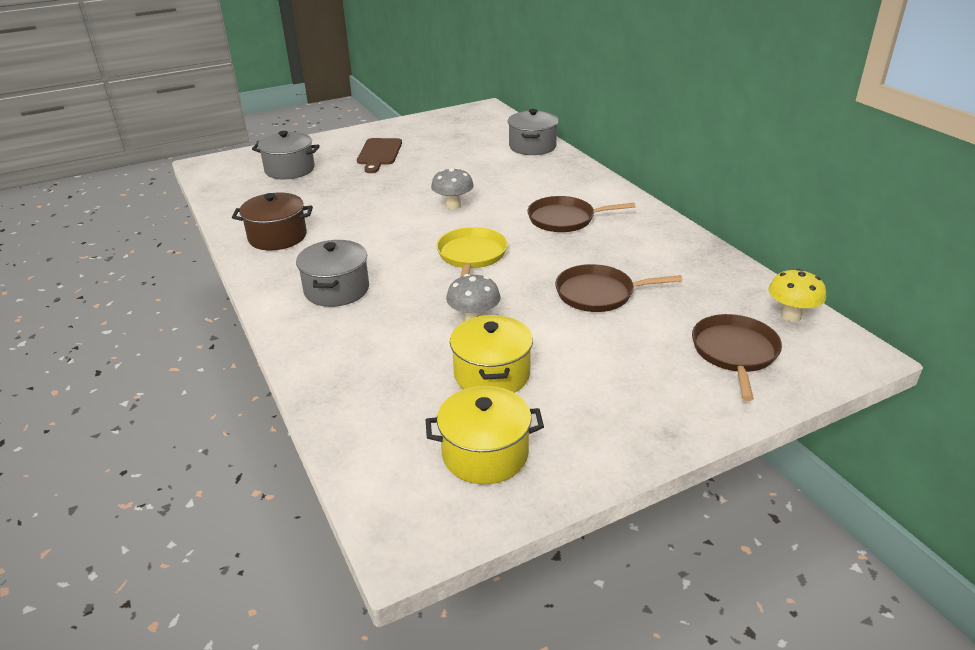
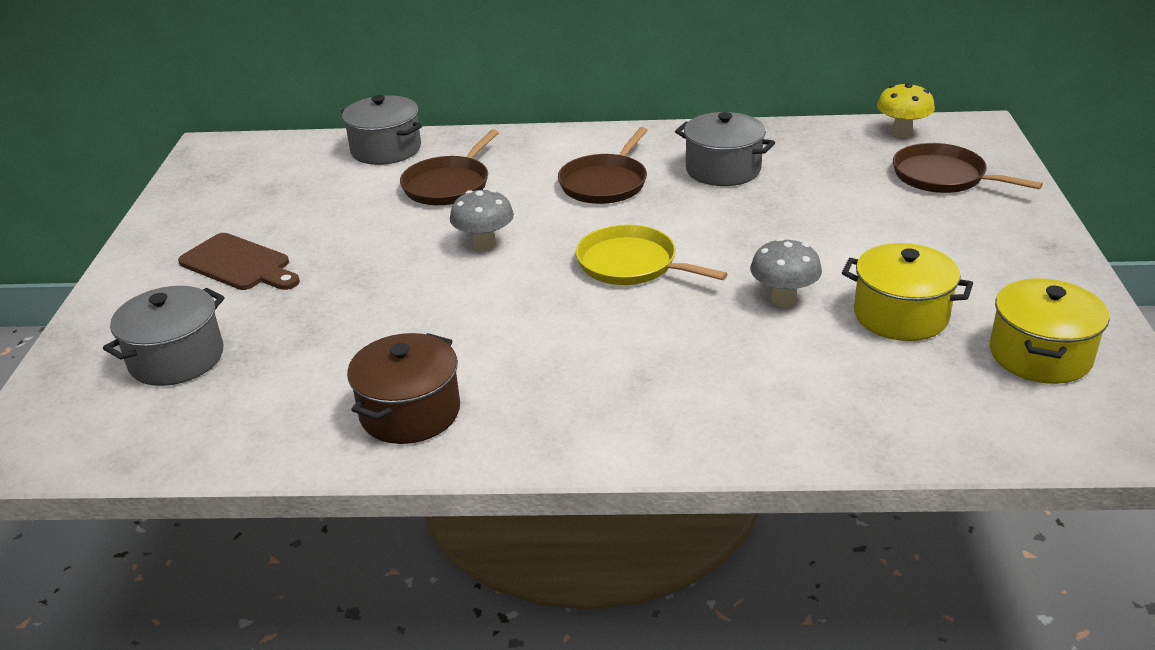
camera: 60 degrees left, 0 degrees up
grey pot [296,240,369,307] -> grey pot moved to [675,112,775,186]
brown pan [555,264,682,312] -> brown pan moved to [400,129,499,205]

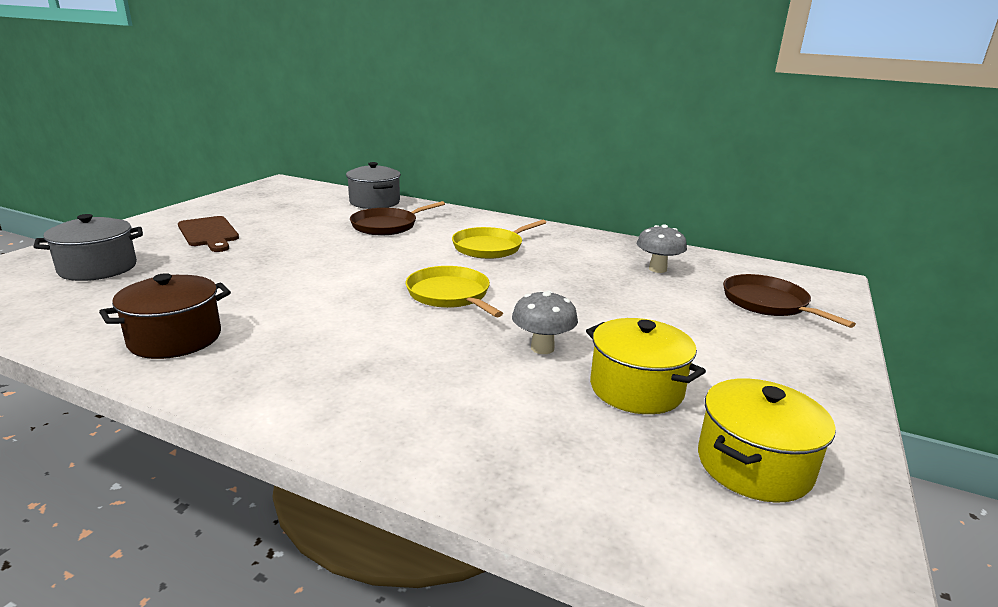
camera: 20 degrees right, 10 degrees down
grey mushroom [450,189,514,251] -> grey mushroom moved to [637,224,687,273]
brown pan [558,127,648,204] -> yellow pan [452,220,546,259]
grey pot [675,112,775,186] -> none
yellow mushroom [877,83,935,138] -> none

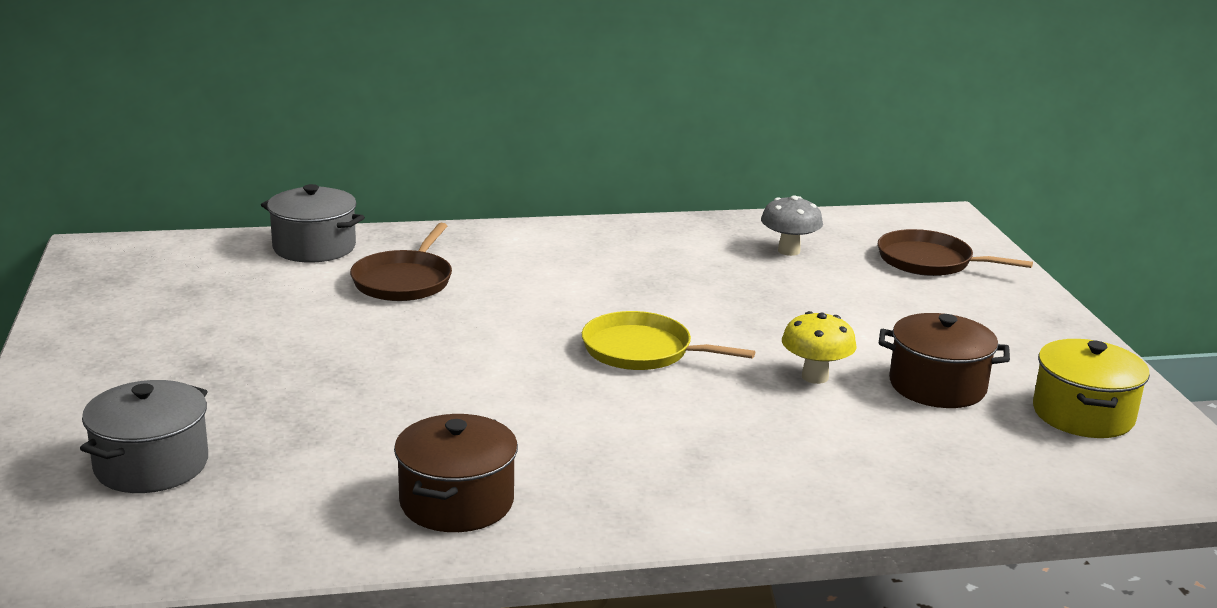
camera: 35 degrees left, 0 degrees up
brown cutting board [178,216,239,252] -> none
yellow pan [452,220,546,259] -> none
grey mushroom [512,290,578,354] -> yellow mushroom [782,311,857,384]
yellow pot [586,318,706,414] -> brown pot [879,313,1010,408]

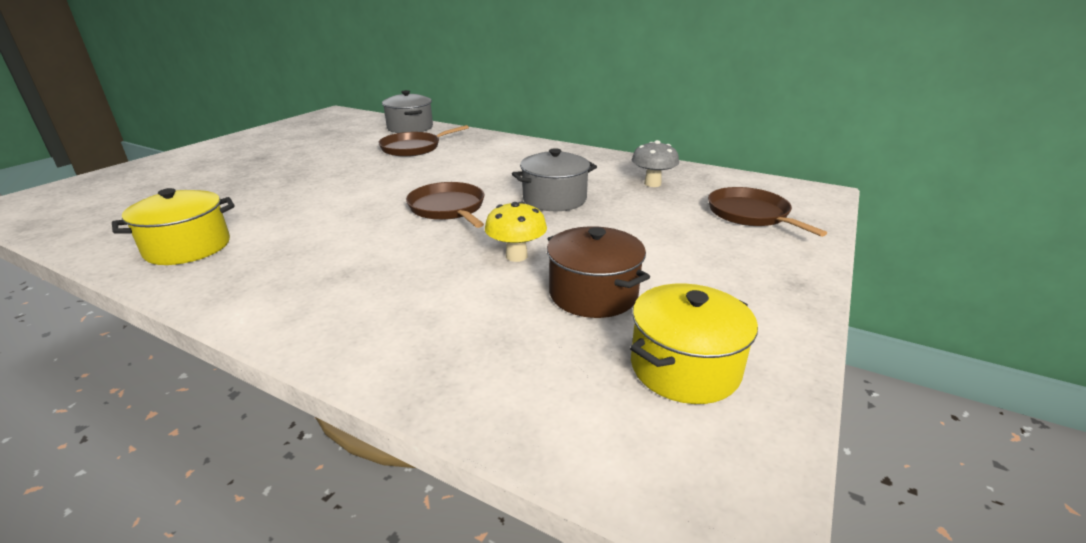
camera: 40 degrees right, 5 degrees up
grey pot [80,380,208,493] -> grey pot moved to [512,148,597,211]
brown pot [394,414,518,532] -> yellow pot [112,188,235,265]
yellow pan [582,311,755,370] -> brown pan [406,182,484,228]

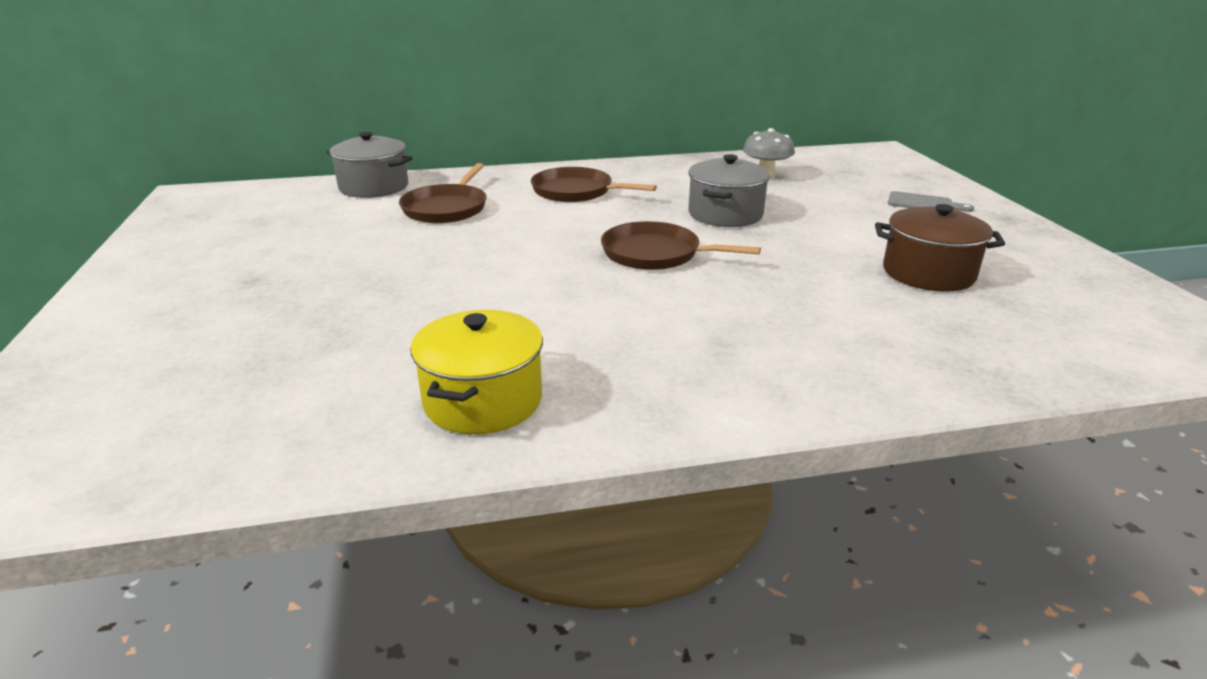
camera: 40 degrees left, 0 degrees up
yellow mushroom [485,202,547,262] -> none
yellow pot [630,283,758,404] -> none
brown pan [708,187,827,237] -> brown pan moved to [531,167,657,202]
none -> grey cutting board [888,191,974,212]

